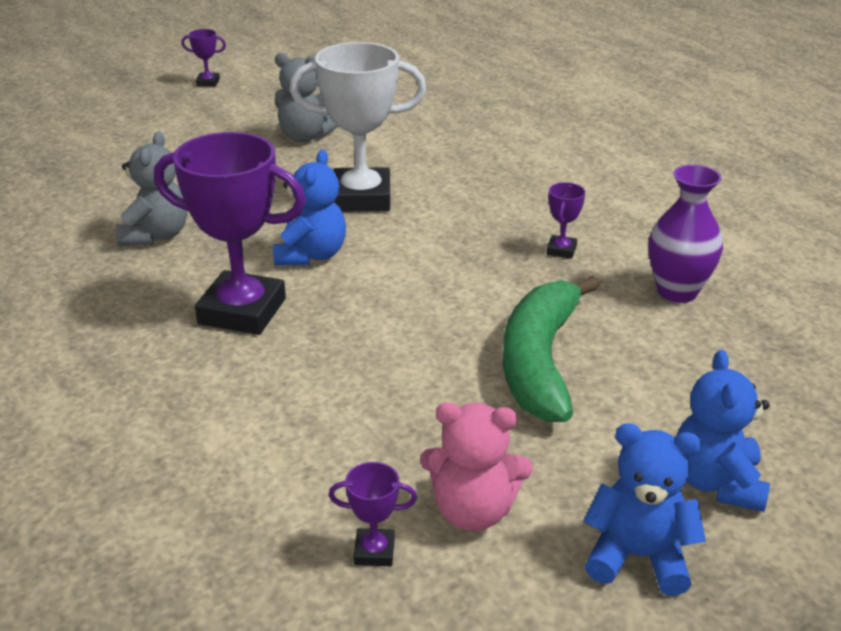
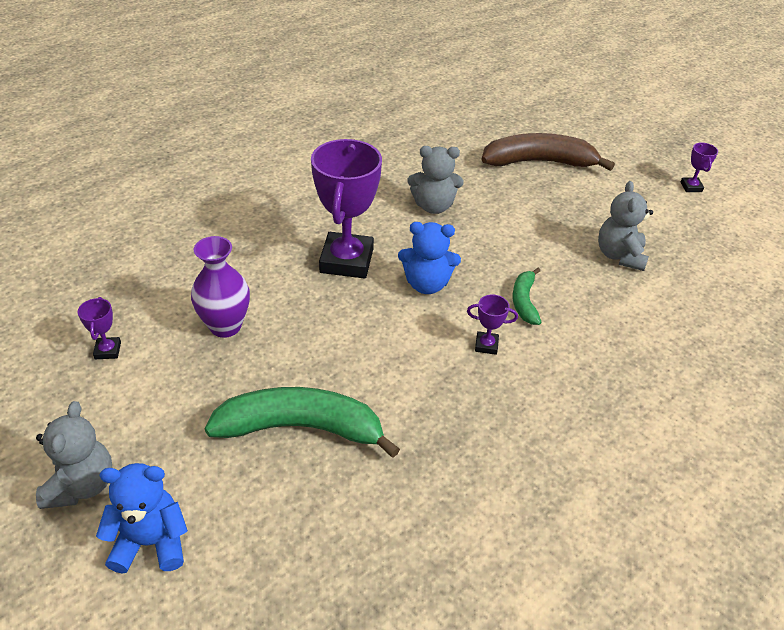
camera: 80 degrees right, 10 degrees up
white trophy [290,42,426,212] -> green banana [513,268,541,325]
pink teddy bear [420,402,533,531] -> none
purple trophy [546,182,586,259] -> purple trophy moved to [467,294,518,355]
blue teddy bear [584,423,706,596] -> grey teddy bear [36,401,113,509]
purple vase [649,165,723,303] -> purple vase moved to [191,236,250,338]
none -> brown banana [482,133,615,171]

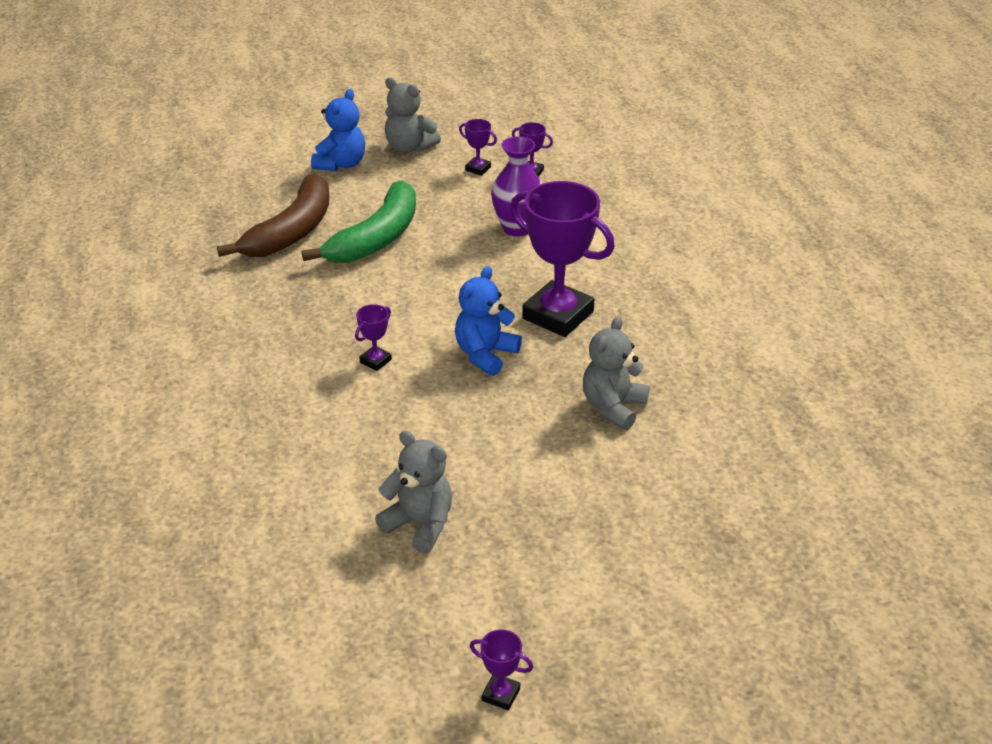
camera: 120 degrees right, 5 degrees down
brown banana [482,133,615,171] -> brown banana moved to [217,174,330,257]
green banana [513,268,541,325] -> none
none -> purple trophy [459,119,497,176]

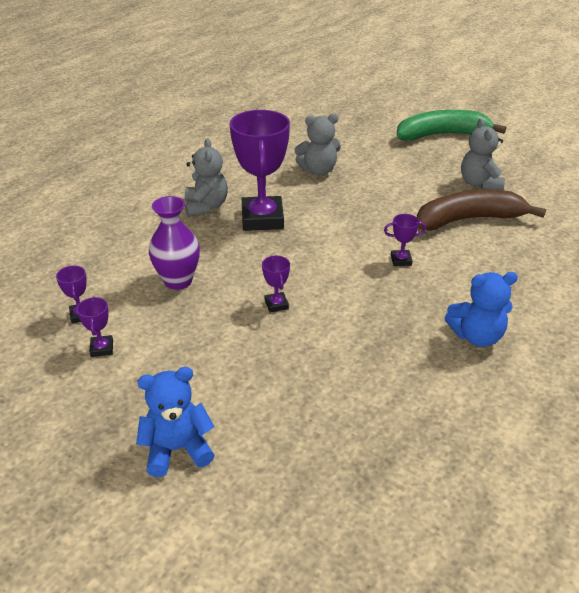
camera: 130 degrees left, 0 degrees up
brown banana [217,174,330,257] -> brown banana moved to [417,190,546,231]
green banana [302,180,416,263] -> green banana moved to [397,110,506,141]
grey teddy bear [385,77,441,153] -> grey teddy bear moved to [185,138,228,217]
blue teddy bear [455,266,522,376] -> blue teddy bear moved to [445,272,518,347]
purple trophy [470,629,533,711] -> purple trophy moved to [262,256,290,313]

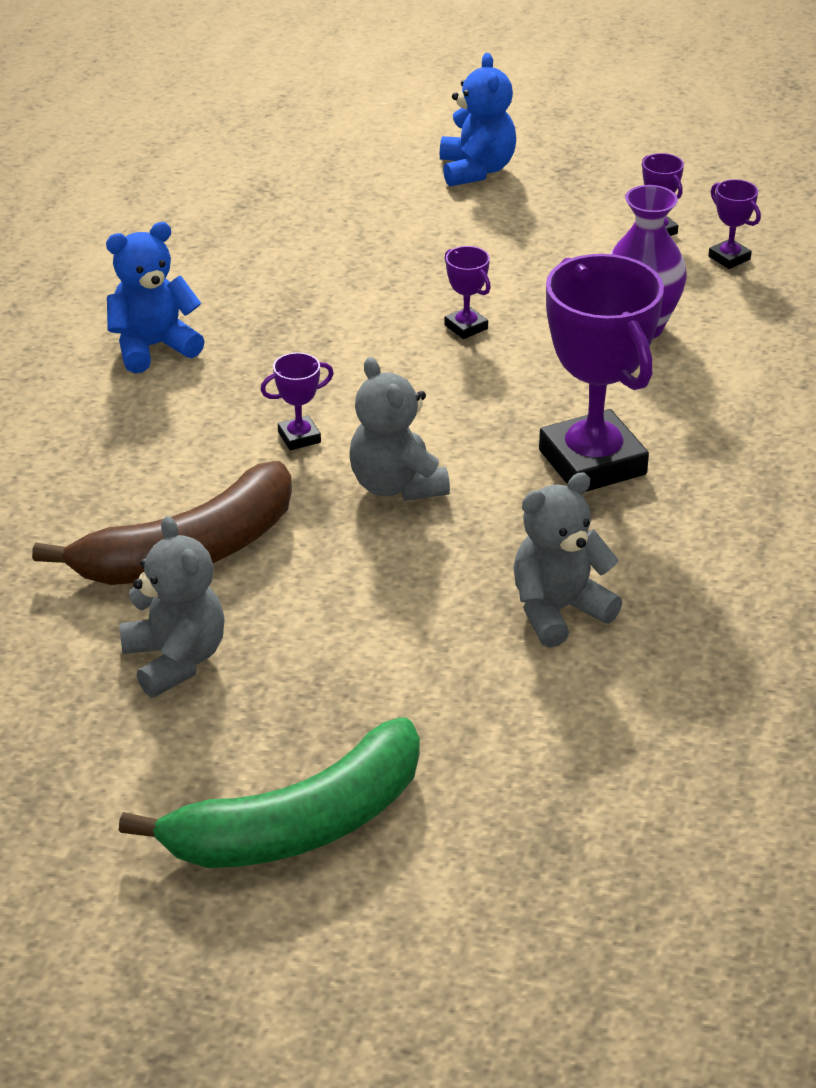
camera: 160 degrees right, 0 degrees up
blue teddy bear [136,367,215,477] -> blue teddy bear turned 60 degrees counterclockwise [440,53,516,186]
grey teddy bear [185,138,228,217] -> grey teddy bear moved to [350,357,450,501]

